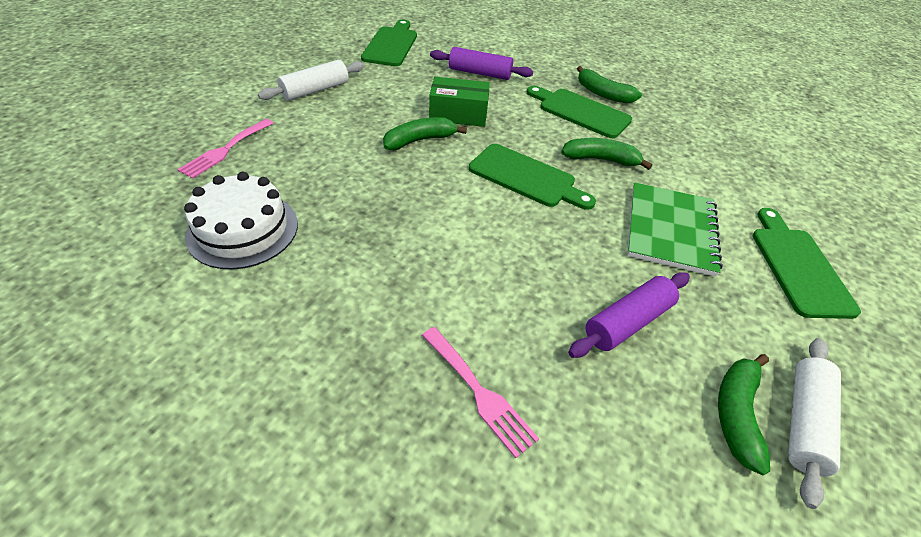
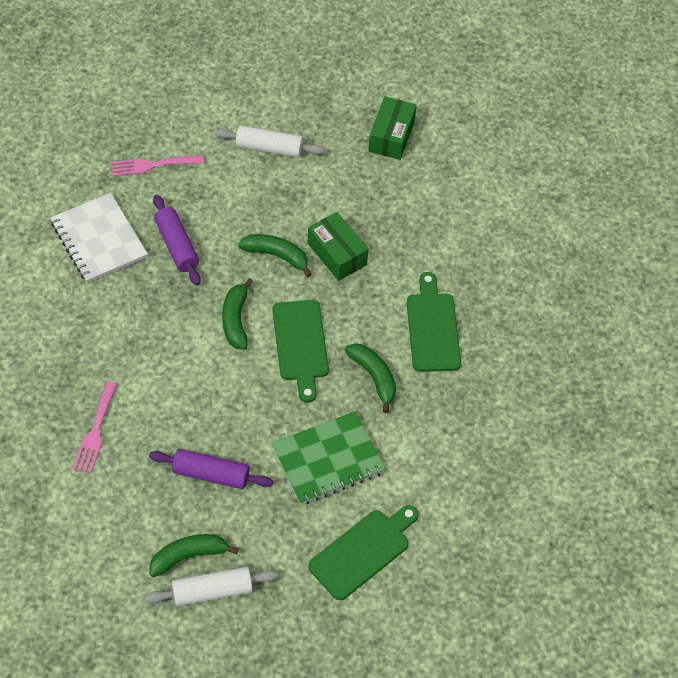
camera: 50 degrees right, 10 degrees up
white cake [184,172,298,269] -> white notebook [50,193,148,283]
green cutting board [361,19,417,66] -> green box [368,96,417,160]
purple rolling pin [430,47,533,80] -> purple rolling pin moved to [153,195,201,286]
green banana [577,66,642,103] -> green banana moved to [222,278,253,350]

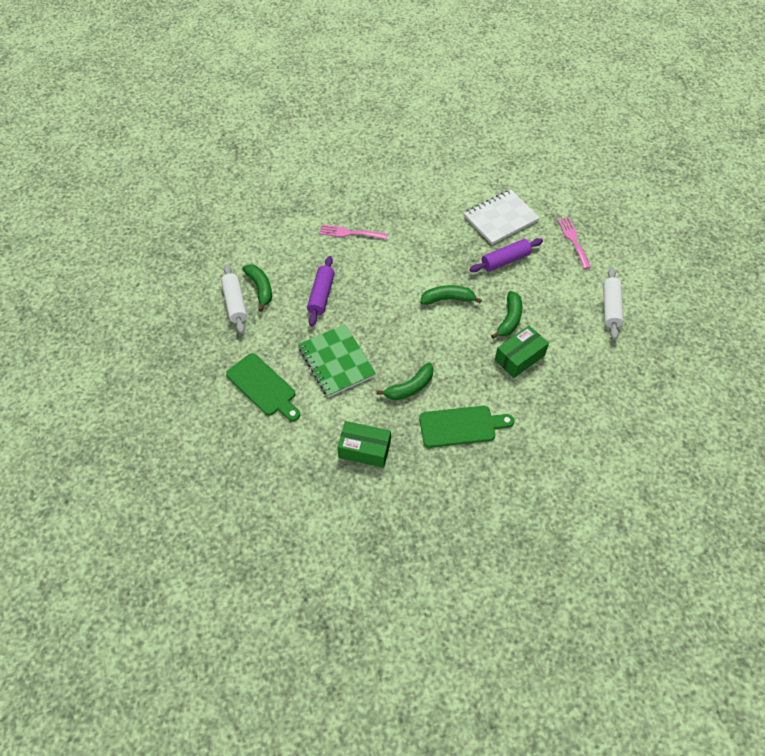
camera: 90 degrees right, 0 degrees up
green cutting board [272,300,329,403] -> none
green box [368,96,417,160] -> green box moved to [337,421,391,468]

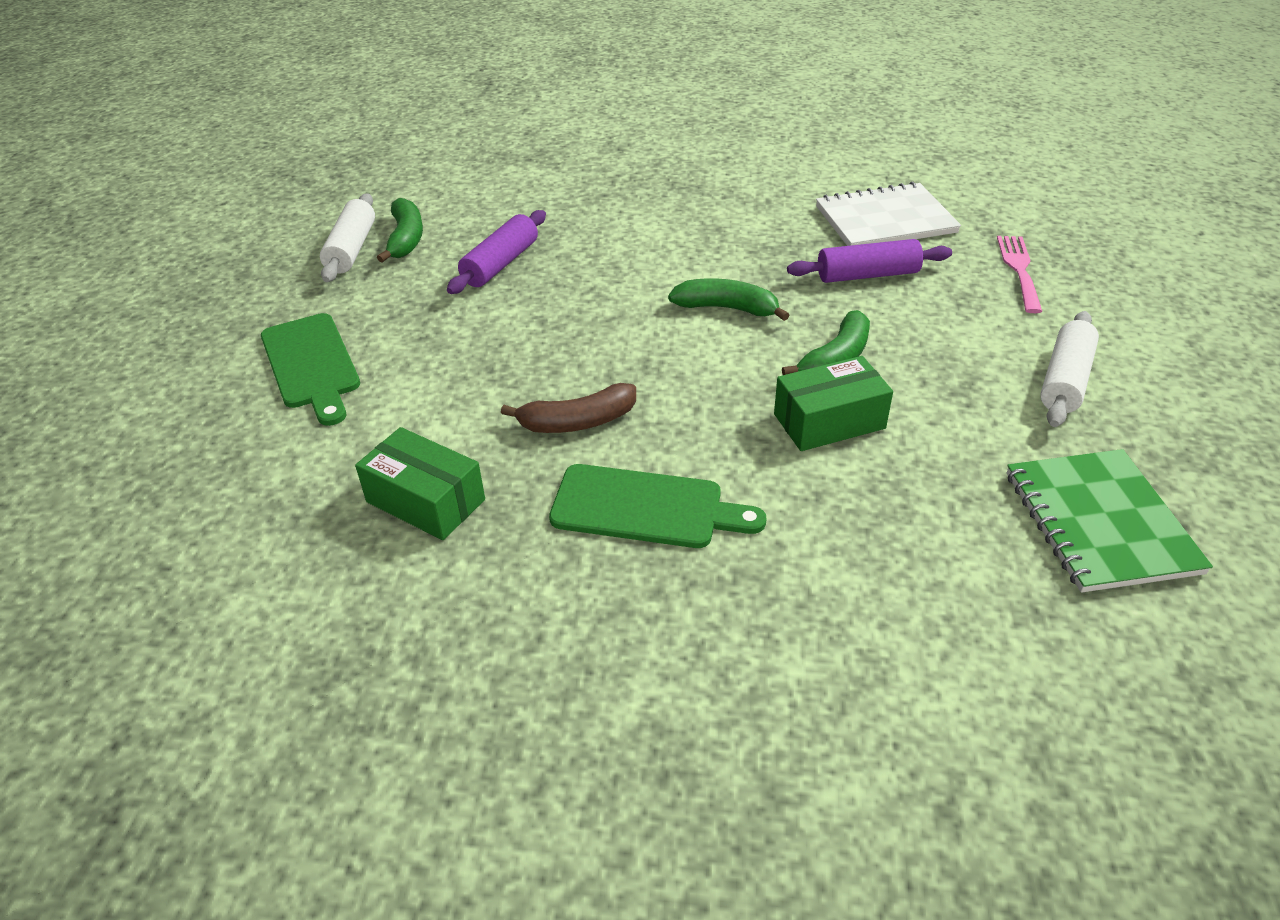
camera: 20 degrees right, 15 degrees down
green notebook [298,324,376,397] -> green notebook moved to [1007,449,1213,593]
pink fork [319,225,387,239] -> none
green banana [376,363,434,400] -> brown banana [501,383,636,433]

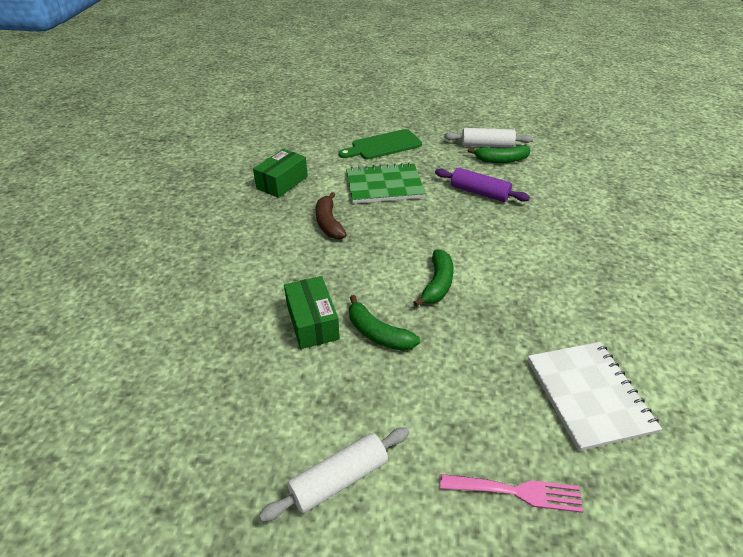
camera: 90 degrees right, 0 degrees up
green cutting board [549,464,767,548] -> none
purple rolling pin [787,239,952,283] -> none
green notebook [1007,449,1213,593] -> green notebook moved to [346,163,426,204]
white rolling pin [1040,311,1099,427] -> white rolling pin turned 60 degrees counterclockwise [259,427,409,522]

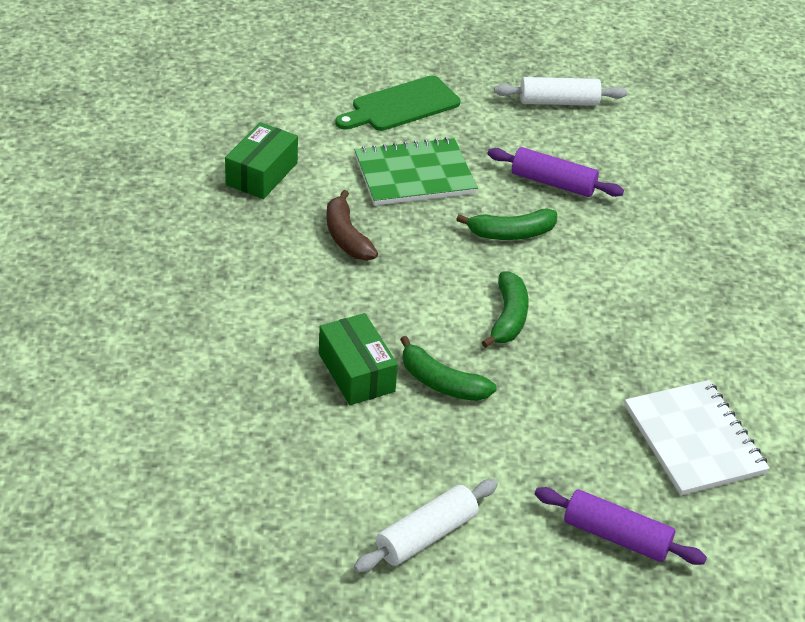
camera: 10 degrees left, 0 degrees up
pink fork [440,474,583,513] -> purple rolling pin [535,487,707,565]
green banana [468,145,530,163] -> green banana moved to [456,208,557,240]

